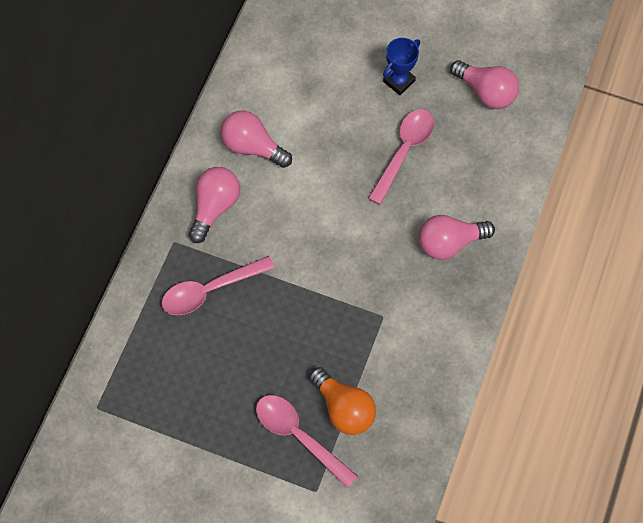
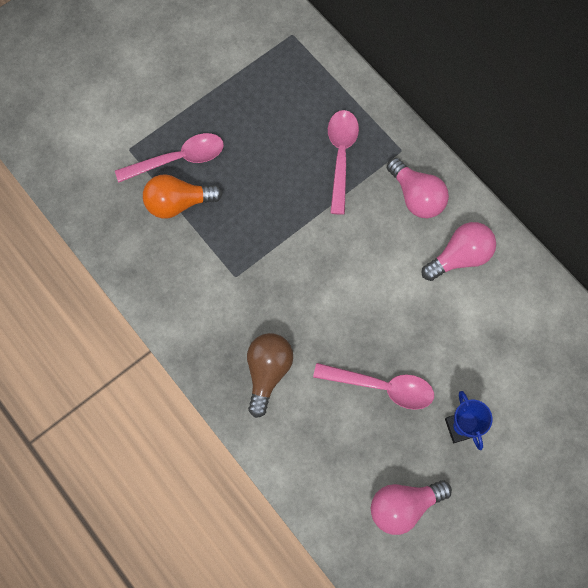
camera: 120 degrees right, 5 degrees up
pink spoon [368,109,434,205] -> pink spoon turned 45 degrees counterclockwise [313,363,434,410]
pink light bulb [419,215,495,260] -> brown light bulb [247,333,293,418]

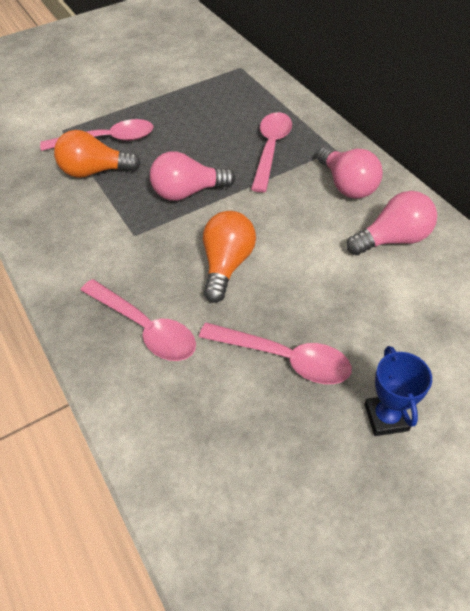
camera: 10 degrees right, 20 degrees down
brown light bulb [247,333,293,418] -> pink spoon [81,279,196,361]
pink light bulb [371,480,452,535] -> pink light bulb moved to [150,151,236,201]
none -> orange light bulb [203,211,256,303]

